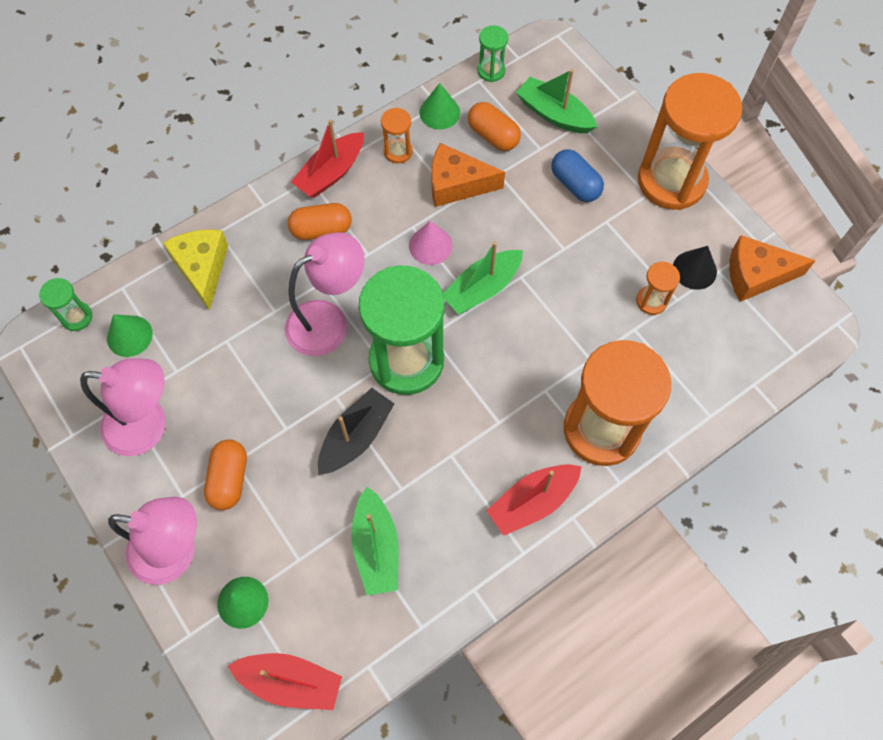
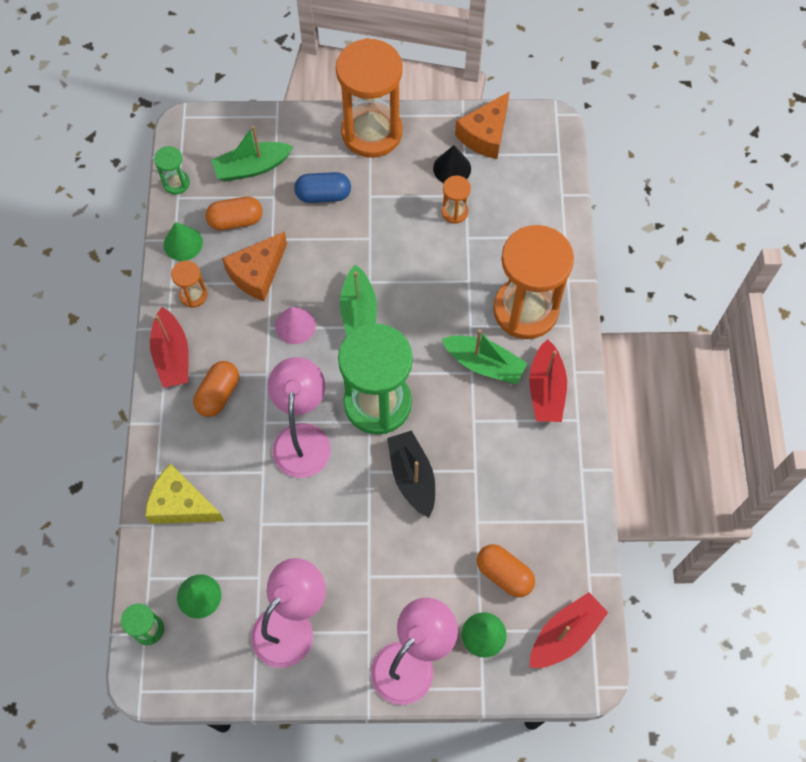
camera: 55 degrees left, 0 degrees up
orange capsule [204,439,247,510] -> orange capsule moved to [477,544,535,598]
green boat [351,487,399,596] -> green boat moved to [442,329,527,384]

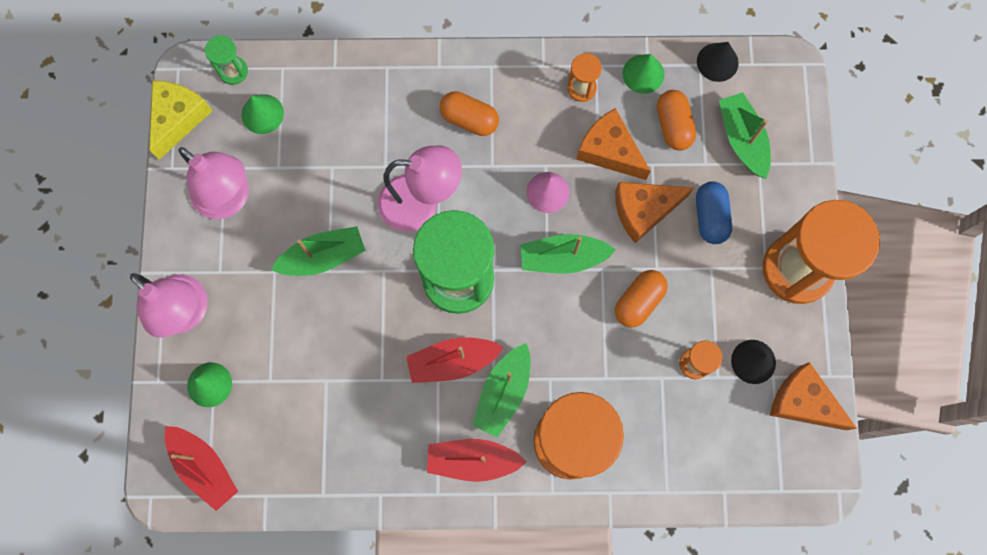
camera: 90 degrees right, 10 degrees up
yellow cheese [145,464,224,524] -> yellow cheese moved to [149,81,212,160]
red boat [150,307,189,388] -> red boat moved to [406,337,504,383]
green hourglass [154,146,190,195] -> black cone [697,42,739,82]
black boat [387,430,435,518] -> none
orange capsule [477,544,535,598] -> orange capsule moved to [615,270,668,328]
none -> green boat [271,226,366,276]
none -> orange cheese [615,182,694,243]

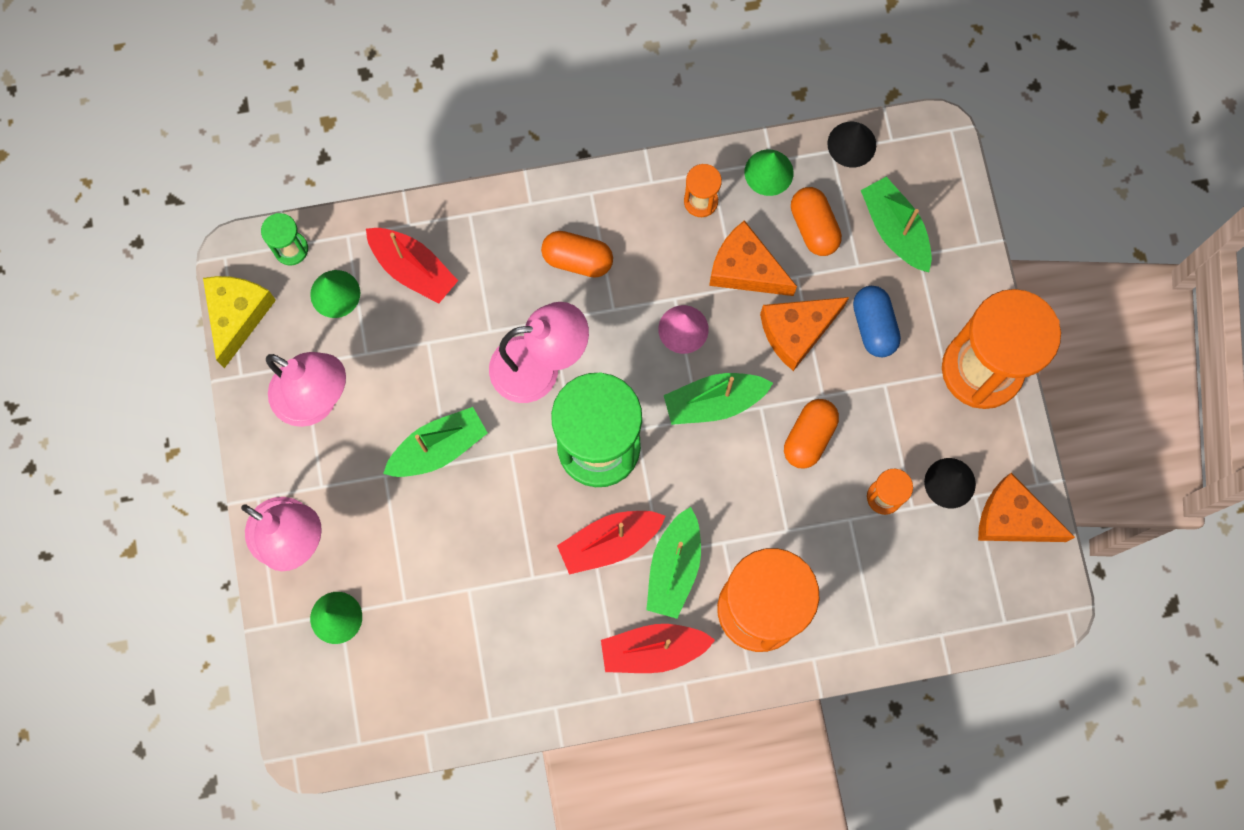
camera: 10 degrees left, 0 degrees up
red boat [165,426,238,511] -> red boat moved to [366,228,458,304]

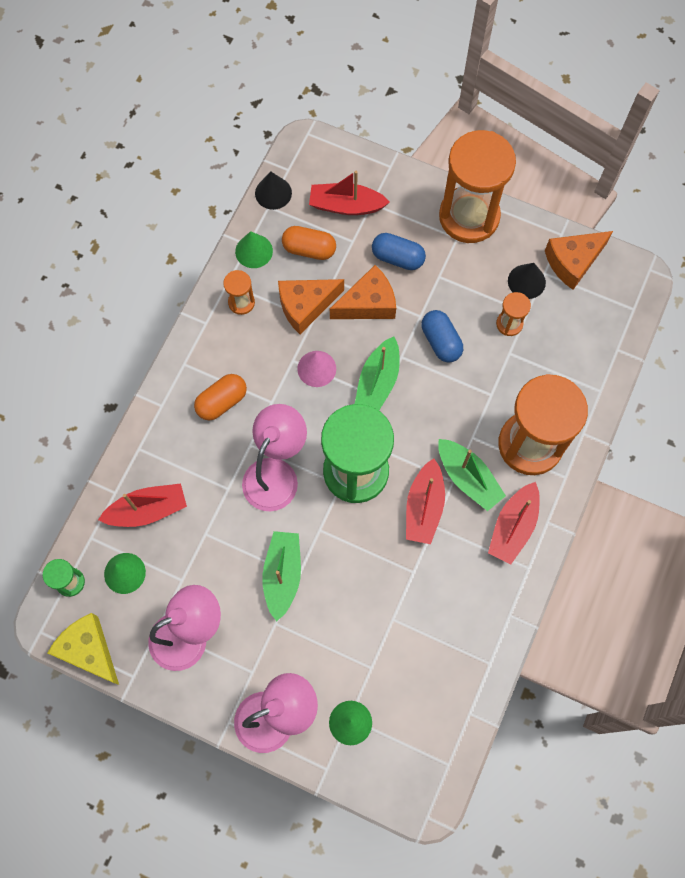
camera: 55 degrees left, 5 degrees down
orange cheese [760,297,849,371] -> orange cheese turned 120 degrees counterclockwise [330,265,396,319]
orange capsule [784,399,839,469] -> blue capsule [421,310,463,363]
green boat [861,177,932,272] -> red boat [309,171,390,215]

